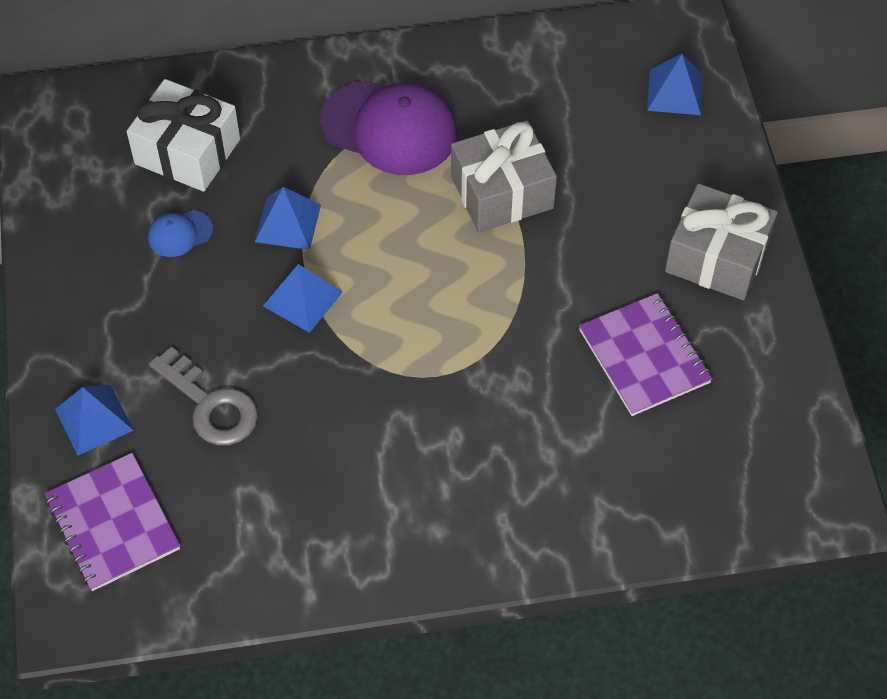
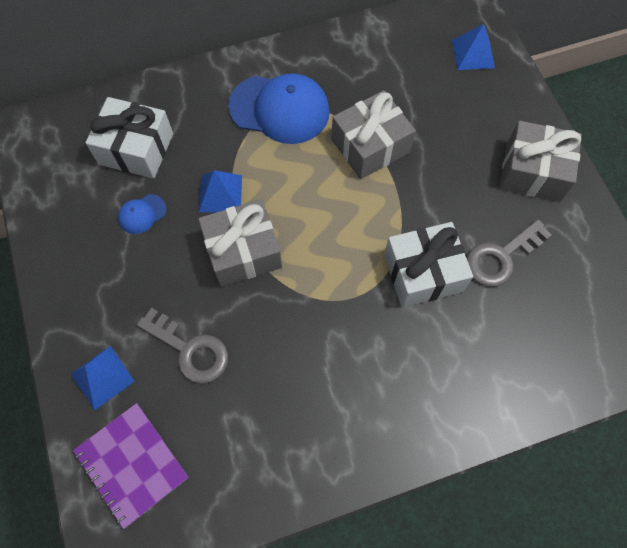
camera: 10 degrees left, 10 degrees up
blue pyramid [263,264,343,333] -> grey gift [198,199,282,287]
purple cap [320,80,457,175] -> blue cap [228,73,330,144]
purple notebook [579,293,713,416] -> grey key [467,219,551,287]
none -> white gift [384,222,473,307]

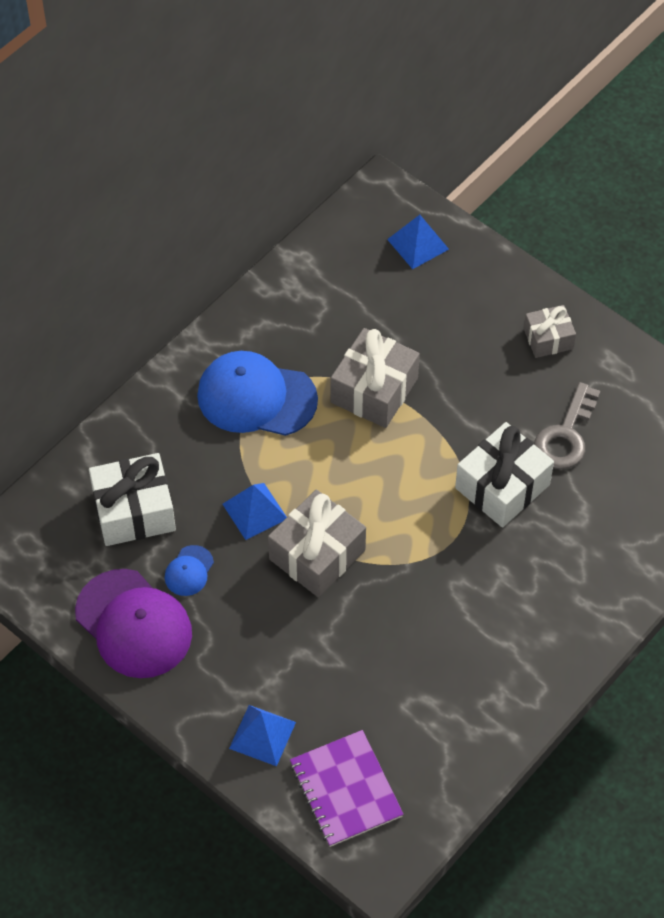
camera: 30 degrees left, 10 degrees down
purple notebook [73,403,189,529] -> purple notebook turned 45 degrees clockwise [290,730,404,847]
grey key [137,308,228,384] -> none
blue cap [228,73,330,144] -> blue cap turned 150 degrees counterclockwise [197,351,318,436]
grey gift [500,121,582,202] -> grey gift [524,305,576,358], size x0.60
none -> purple cap [75,569,192,678]

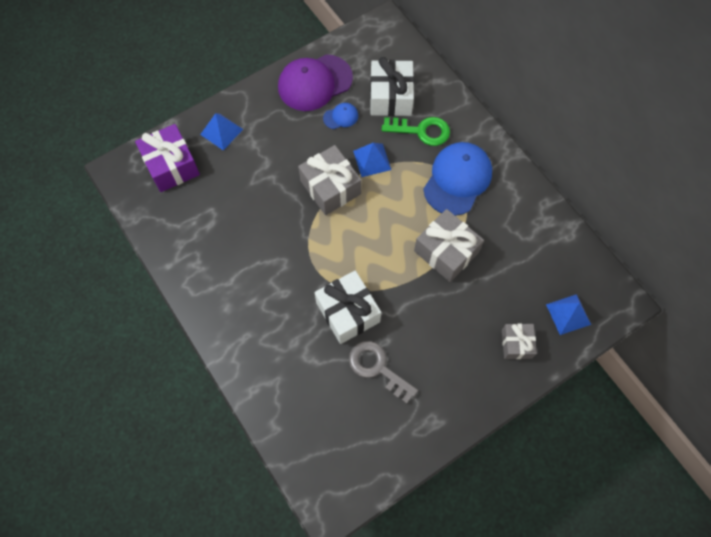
camera: 105 degrees right, 10 degrees up
blue cap [165,545,214,596] -> blue cap turned 120 degrees clockwise [323,103,358,129]
purple notebook [290,730,404,847] -> purple gift [135,124,200,192]
grey gift [524,305,576,358] -> grey gift moved to [502,323,537,359]
none -> green key [382,117,450,146]

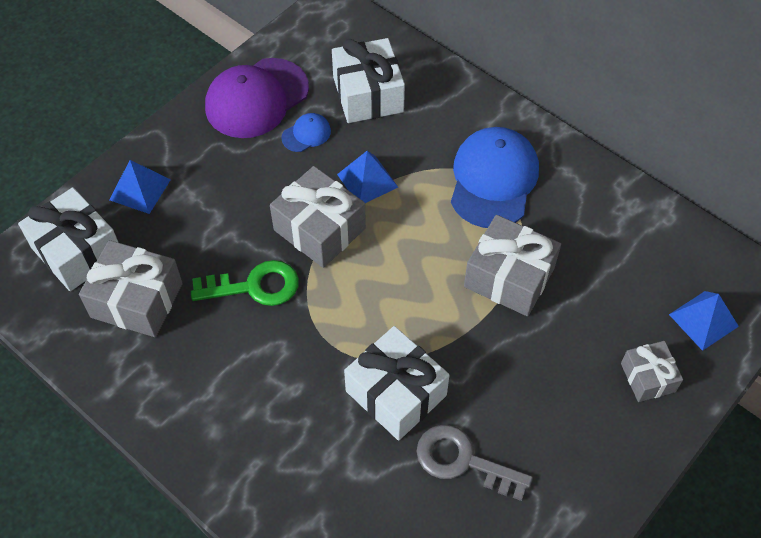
camera: 15 degrees left, 10 degrees down
purple gift [135,124,200,192] -> white gift [18,187,119,291]
green key [382,117,450,146] -> green key moved to [191,260,299,306]
none -> grey gift [79,240,183,337]

